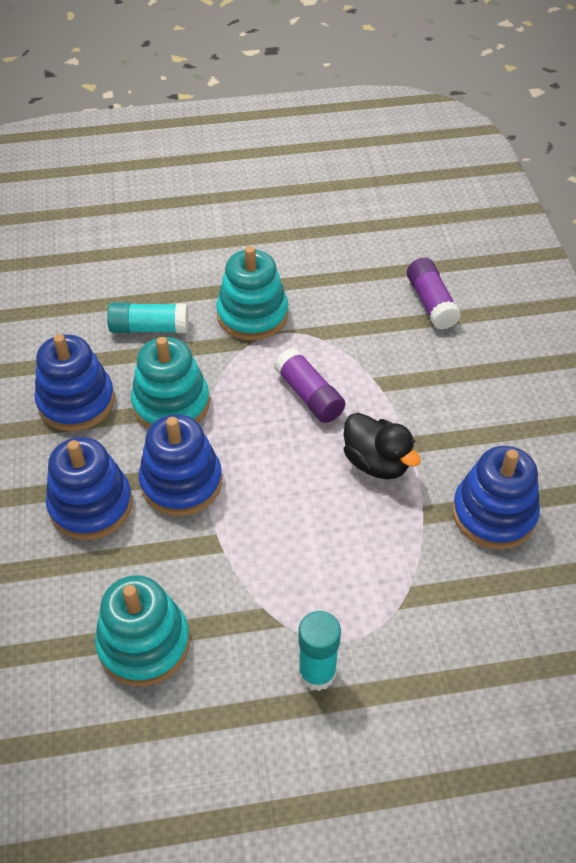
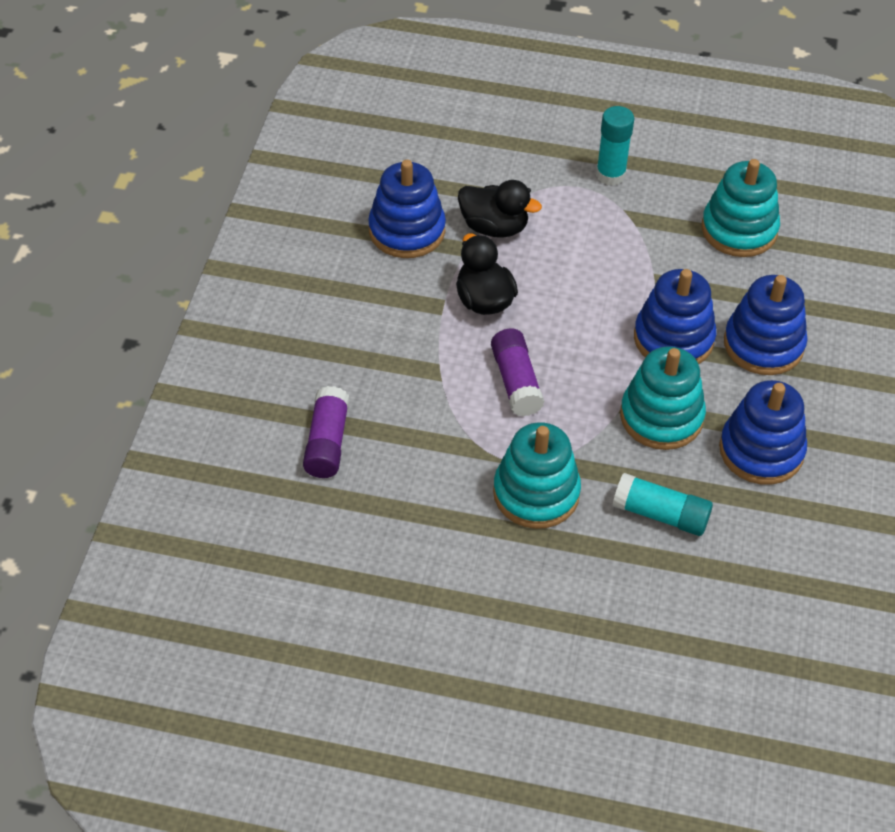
camera: 160 degrees left, 0 degrees up
none -> black duck [458,180,542,238]

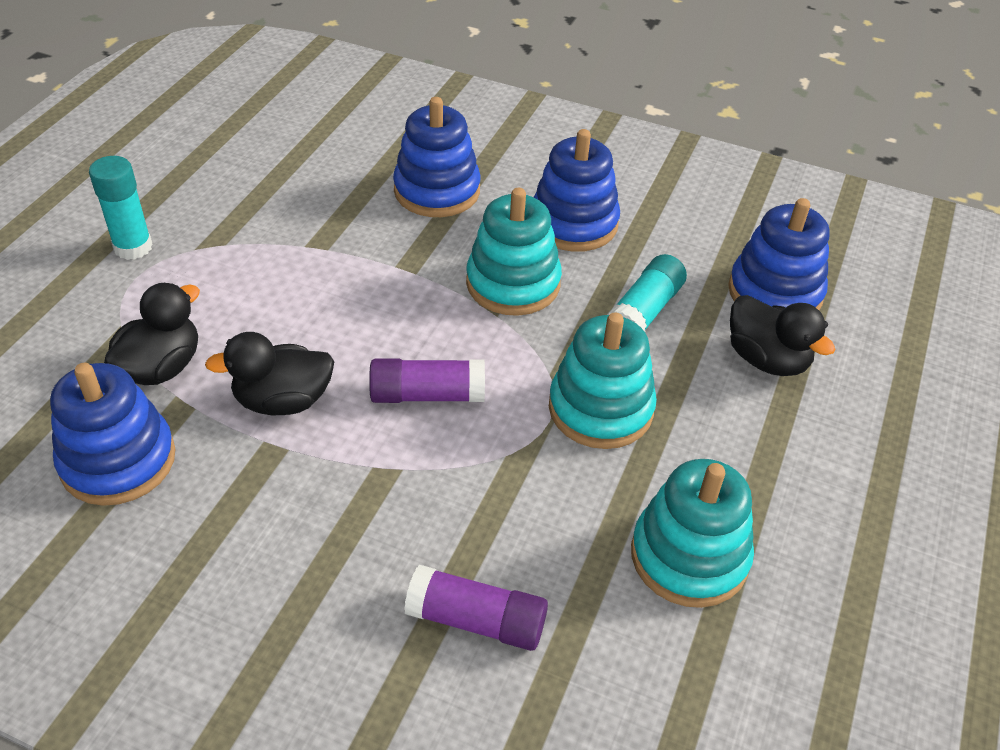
camera: 80 degrees left, 5 degrees down
blue stacking toy [634,269,716,364] -> blue stacking toy moved to [728,198,830,310]
turquoise stacking toy [701,159,780,257] -> turquoise stacking toy moved to [631,459,754,608]
none -> black duck [730,295,835,376]

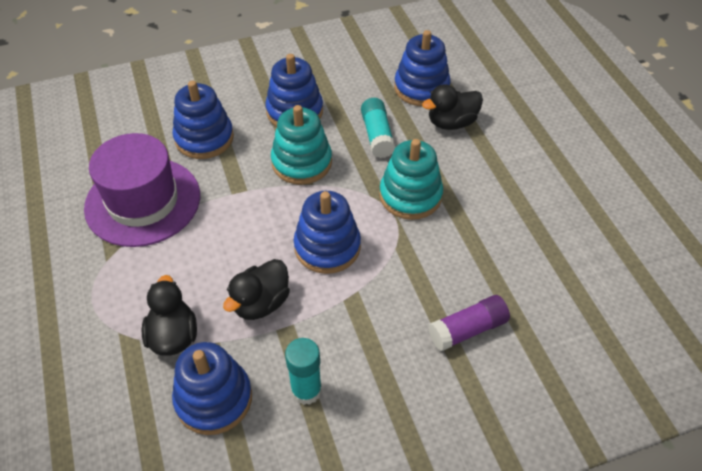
camera: 40 degrees left, 5 degrees up
turquoise glue stick [89,156,153,260] -> turquoise glue stick moved to [285,338,322,405]
purple glue stick [369,359,485,403] -> blue stacking toy [294,191,361,274]
turquoise stacking toy [631,459,754,608] -> none
black duck [730,295,835,376] -> black duck turned 150 degrees clockwise [422,84,483,130]
none -> purple hat [84,133,200,247]

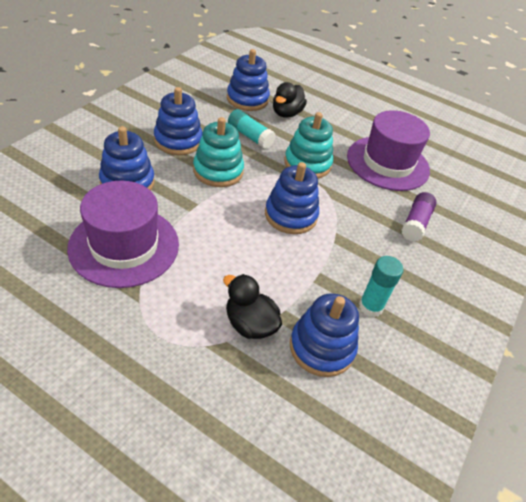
camera: 45 degrees left, 5 degrees down
black duck [223,259,290,320] -> none
none -> purple hat [347,110,430,191]

